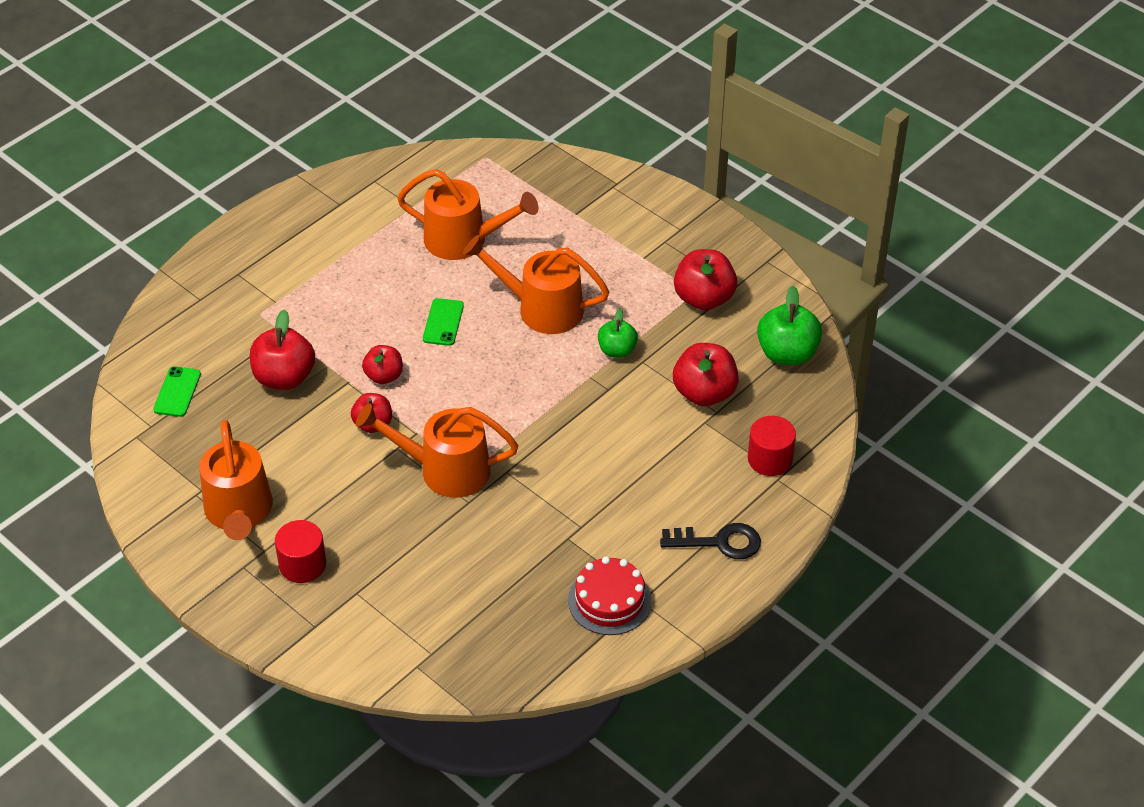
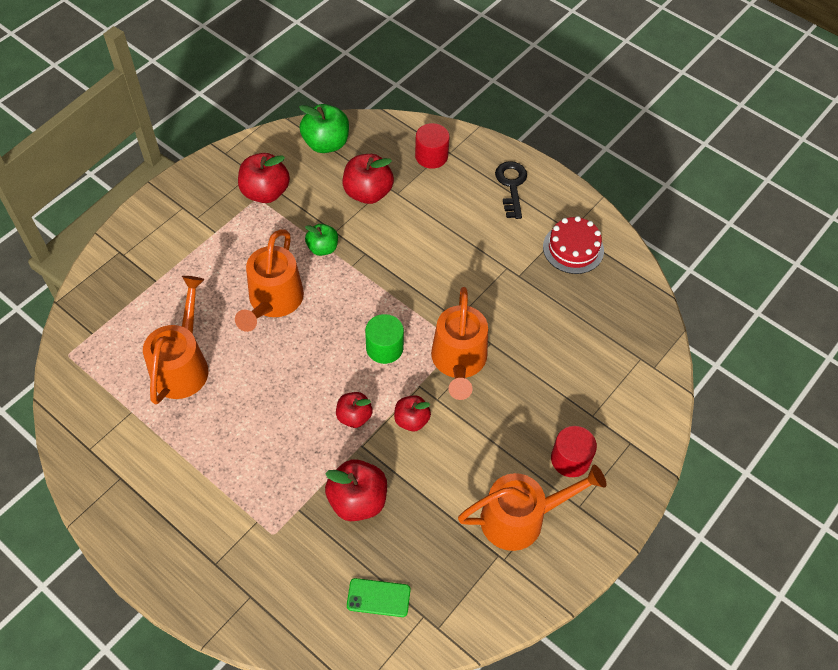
camera: 95 degrees left, 10 degrees up
green phone [423,298,464,346] -> none
none -> green cylinder [365,314,404,364]

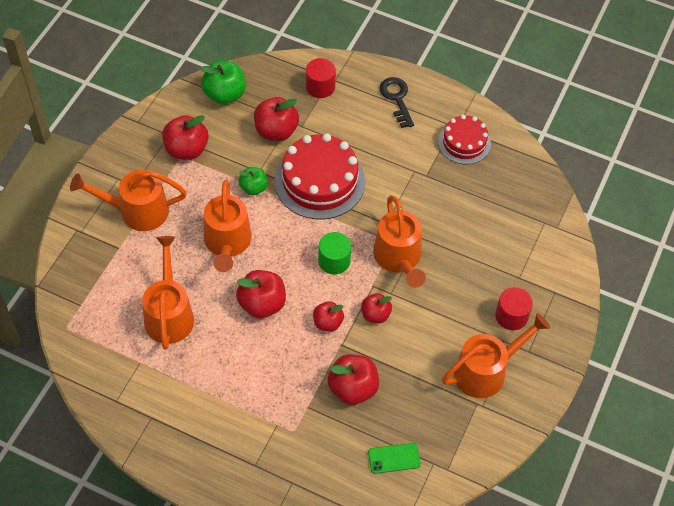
camera: 15 degrees left, 0 degrees up
none -> orange watering can [70,170,187,231]
none -> red apple [236,270,286,318]
none -> red cake [275,133,365,220]

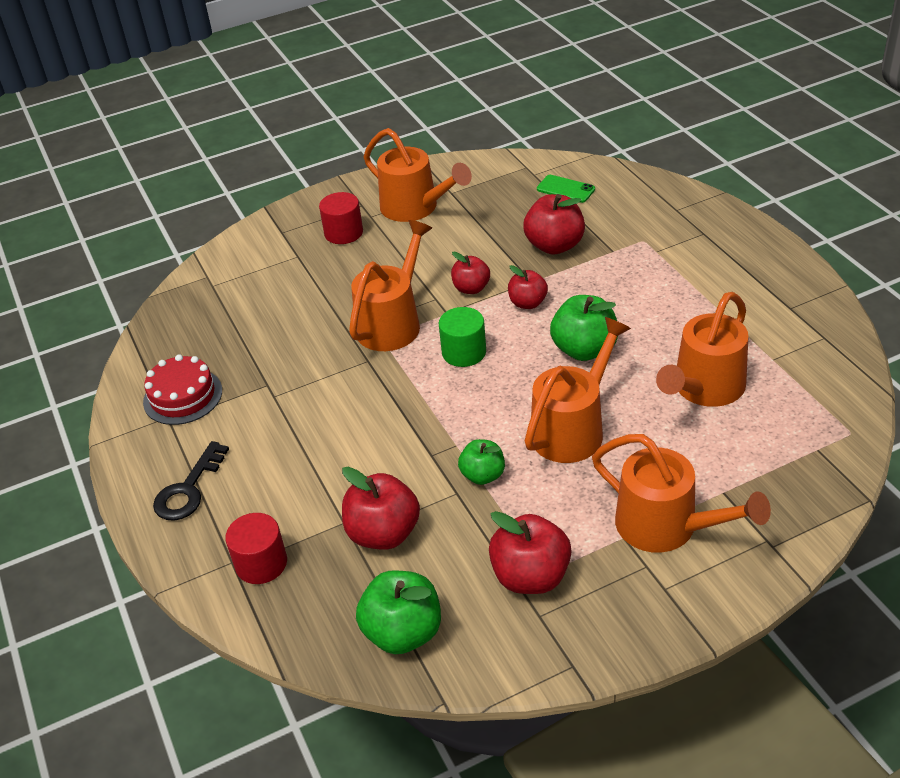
camera: 135 degrees left, 15 degrees down
red apple [236,270,286,318] -> green apple [550,295,618,361]
red cake [275,133,365,220] -> none
orange watering can [442,313,550,398] -> orange watering can turned 150 degrees counterclockwise [364,128,472,222]

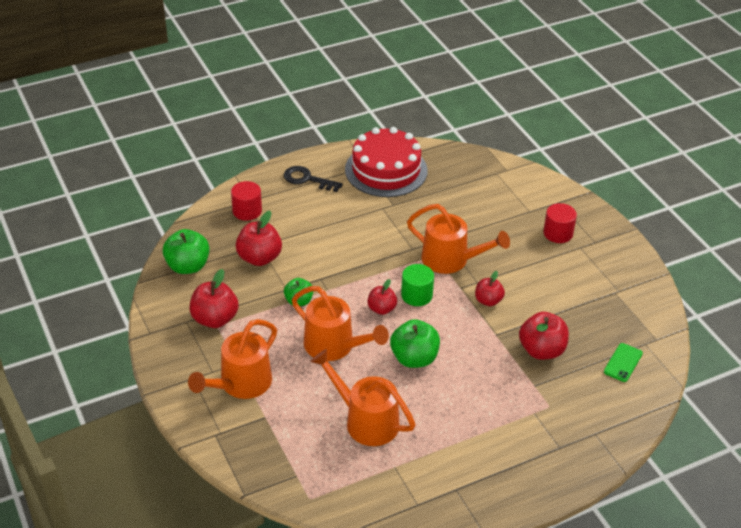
camera: 85 degrees right, 0 degrees up
red cake [143,354,222,425] -> red cake [345,127,428,197], size x1.68
orange watering can [364,128,472,222] -> none
red apple [508,265,548,309] -> red apple moved to [367,279,397,315]

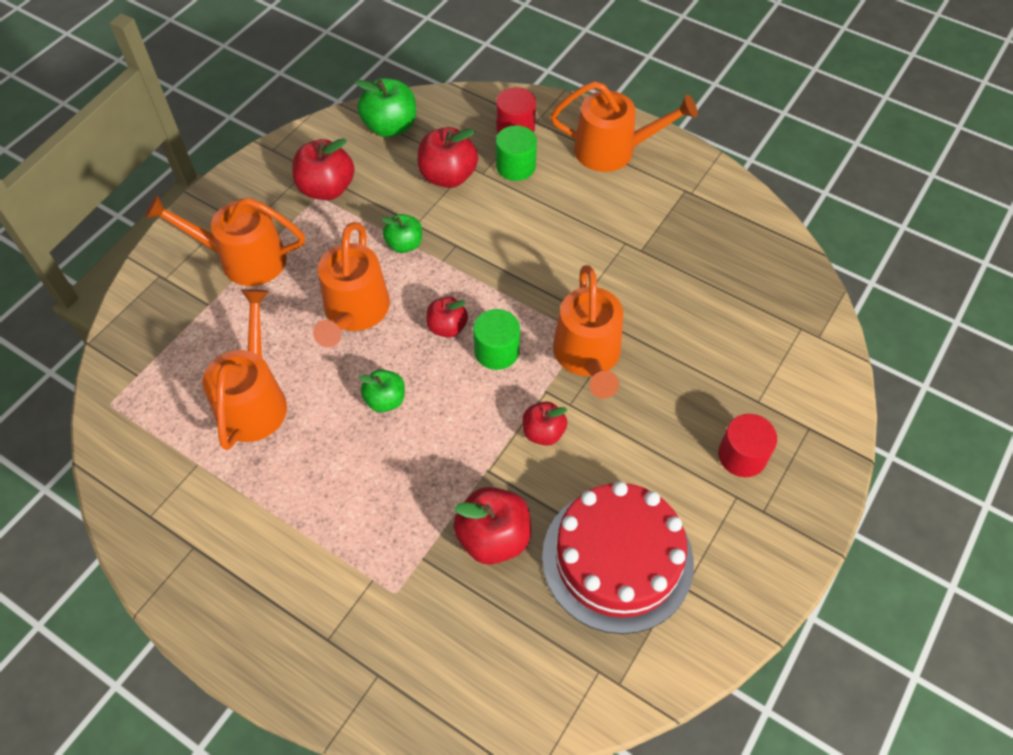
camera: 60 degrees right, 15 degrees up
black key [284,166,343,192] -> orange watering can [551,81,698,172]
red cake [345,127,428,197] -> red cake moved to [542,481,694,634]
green apple [390,319,440,368] -> green apple [359,369,405,412], size x0.62
green phone [604,343,643,382] -> none
none -> green cylinder [496,125,537,181]

